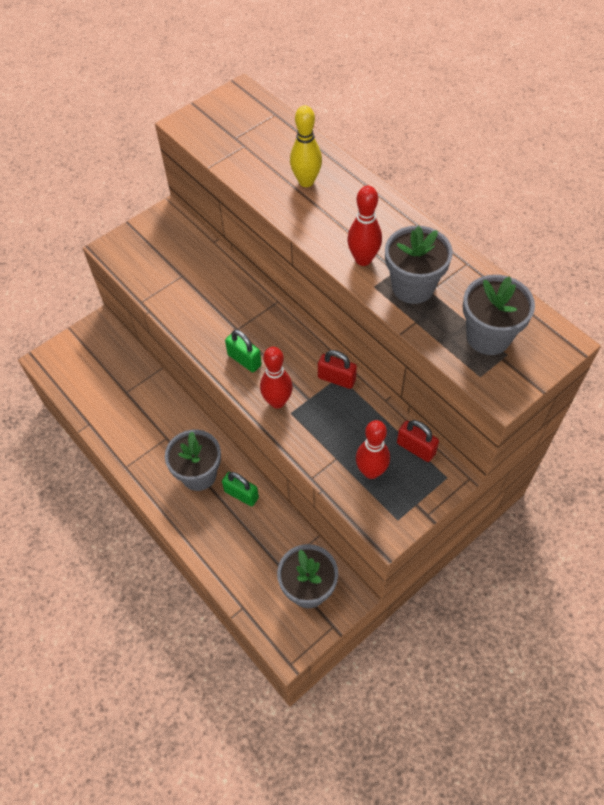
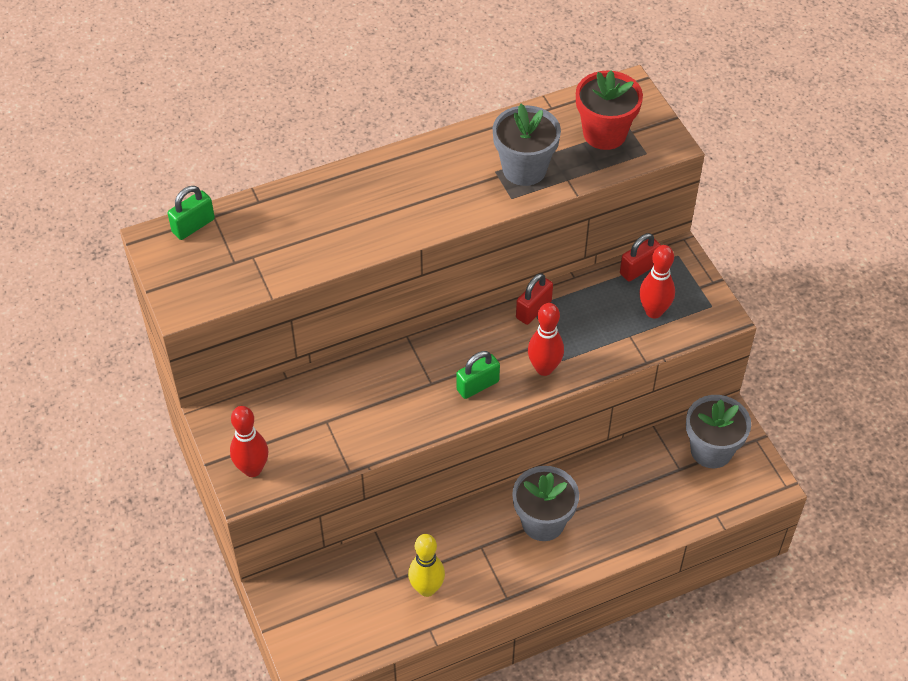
camera: 75 degrees left, 5 degrees down
green padlock [222,472,259,506] -> green padlock moved to [168,186,215,240]
yellow bowling pin [290,105,322,187] -> yellow bowling pin moved to [408,534,445,597]
red bowling pin [347,186,382,266] -> red bowling pin moved to [230,406,268,477]
grey flower pot [463,275,535,355] -> red flower pot [576,70,643,150]

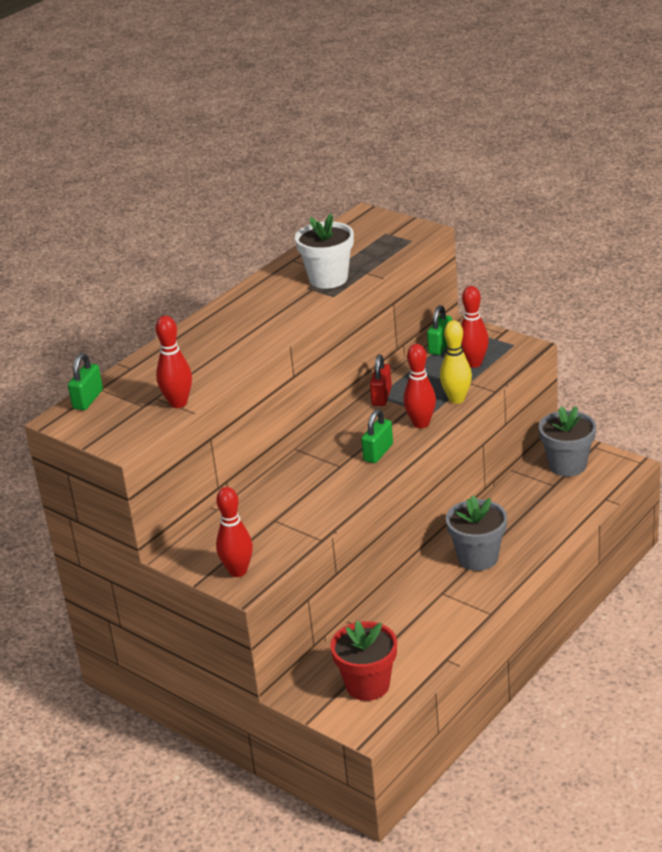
camera: 25 degrees left, 20 degrees down
yellow bowling pin [408,534,445,597] -> yellow bowling pin moved to [440,320,472,404]
grey flower pot [492,104,561,186] -> white flower pot [295,214,354,289]
red flower pot [576,70,643,150] -> red flower pot moved to [330,621,397,701]
red padlock [620,233,661,282] -> green padlock [427,305,452,355]
none -> red bowling pin [156,315,192,408]

